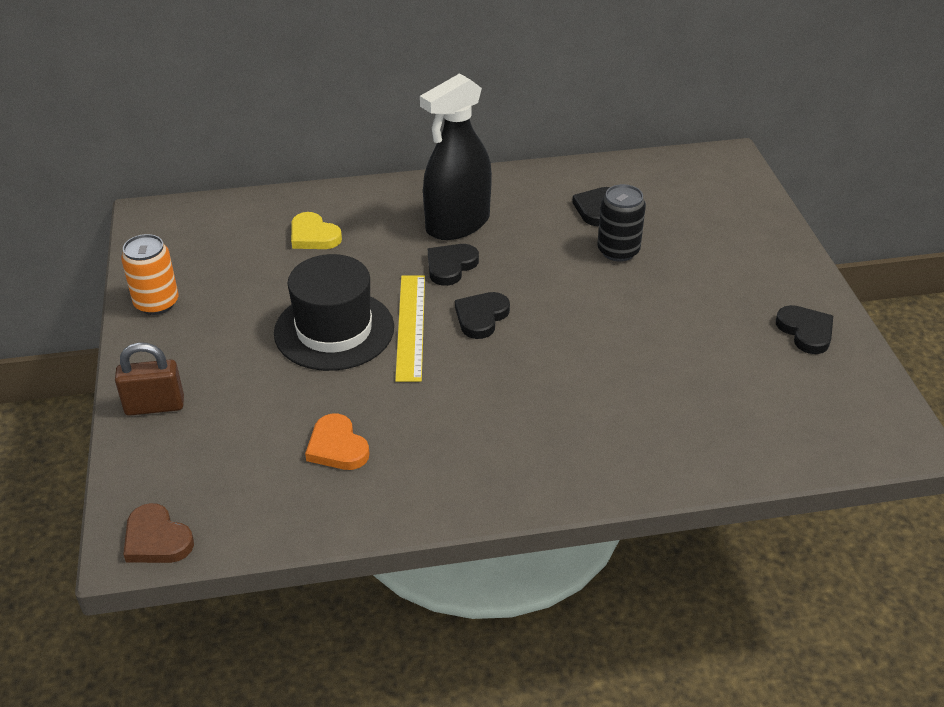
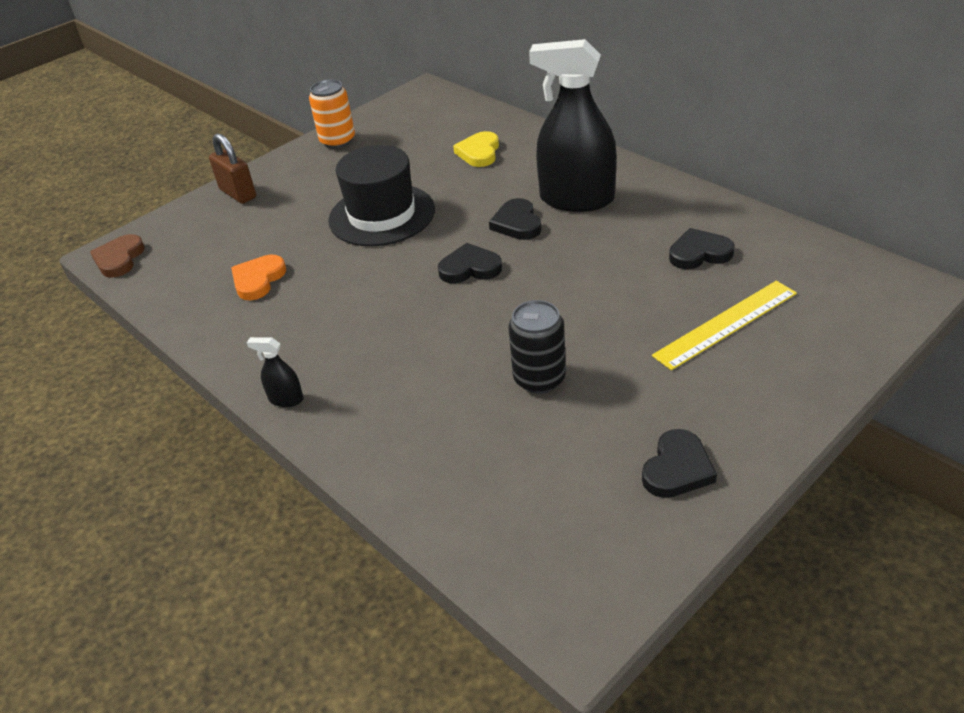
camera: 60 degrees right, 0 degrees up
yellow ruler [395,275,425,382] -> yellow ruler moved to [652,281,797,370]
black heart [428,244,479,286] -> black heart turned 105 degrees counterclockwise [489,198,541,240]
black can [597,184,646,262] -> black can moved to [508,300,566,394]
none -> black spray bottle [247,337,304,407]

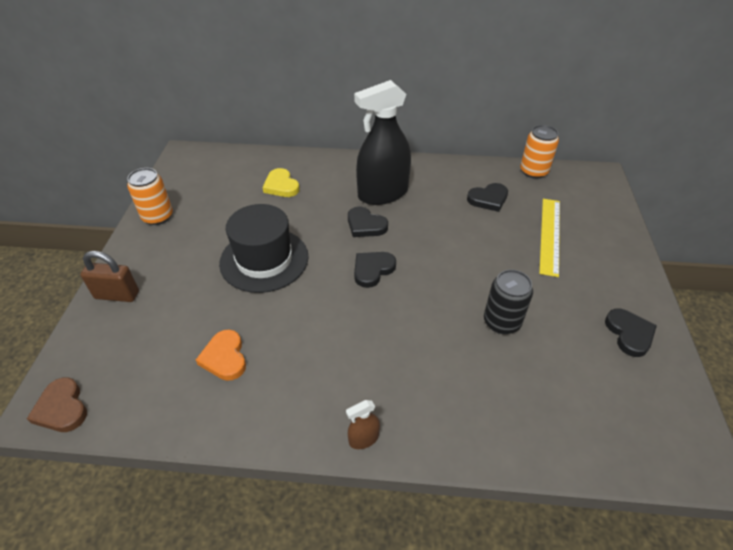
camera: 45 degrees left, 5 degrees up
black spray bottle [247,337,304,407] -> brown spray bottle [346,400,380,449]
black heart [669,228,735,269] -> black heart turned 150 degrees counterclockwise [467,183,508,212]
none -> orange can [520,125,559,179]

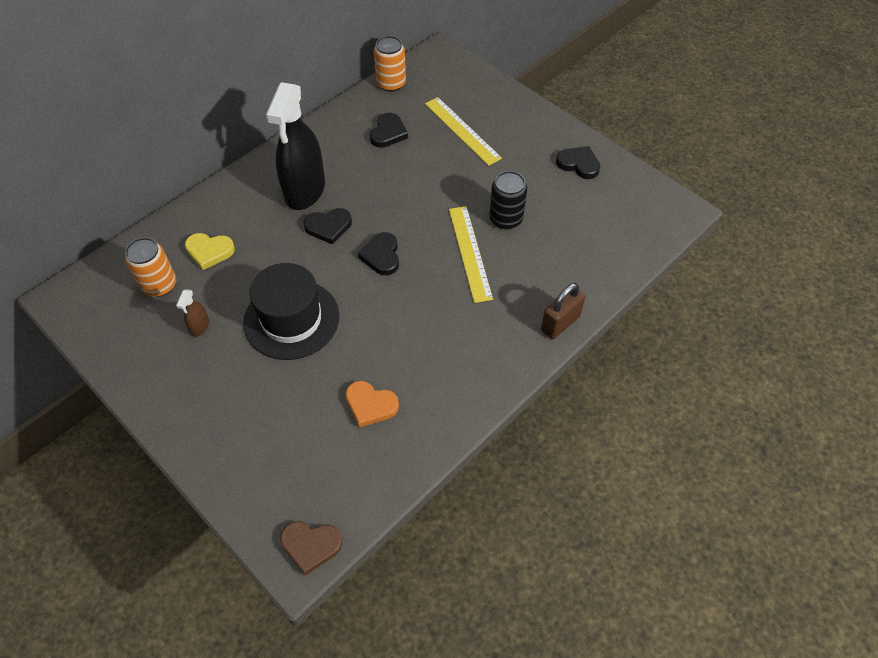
camera: 50 degrees left, 10 degrees up
brown padlock [80,251,139,302] -> brown padlock moved to [541,283,585,339]
orange can [127,168,173,225] -> orange can moved to [125,237,176,297]
brown spray bottle [346,400,380,449] -> brown spray bottle moved to [176,289,209,337]
none -> yellow ruler [449,206,493,303]

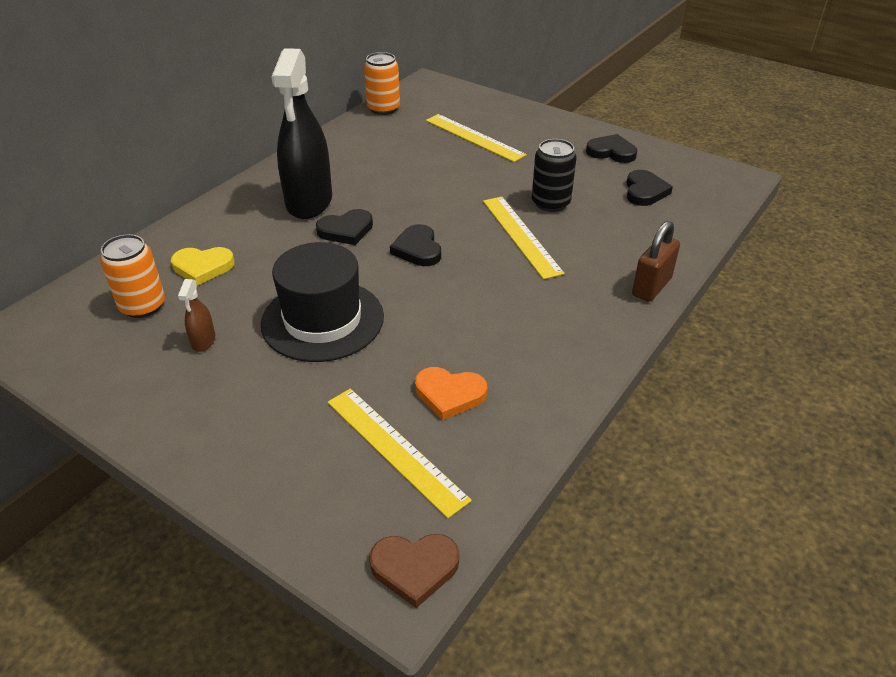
camera: 10 degrees left, 15 degrees down
black heart [370,113,408,148] -> black heart moved to [627,170,673,206]
none -> yellow ruler [328,389,472,518]

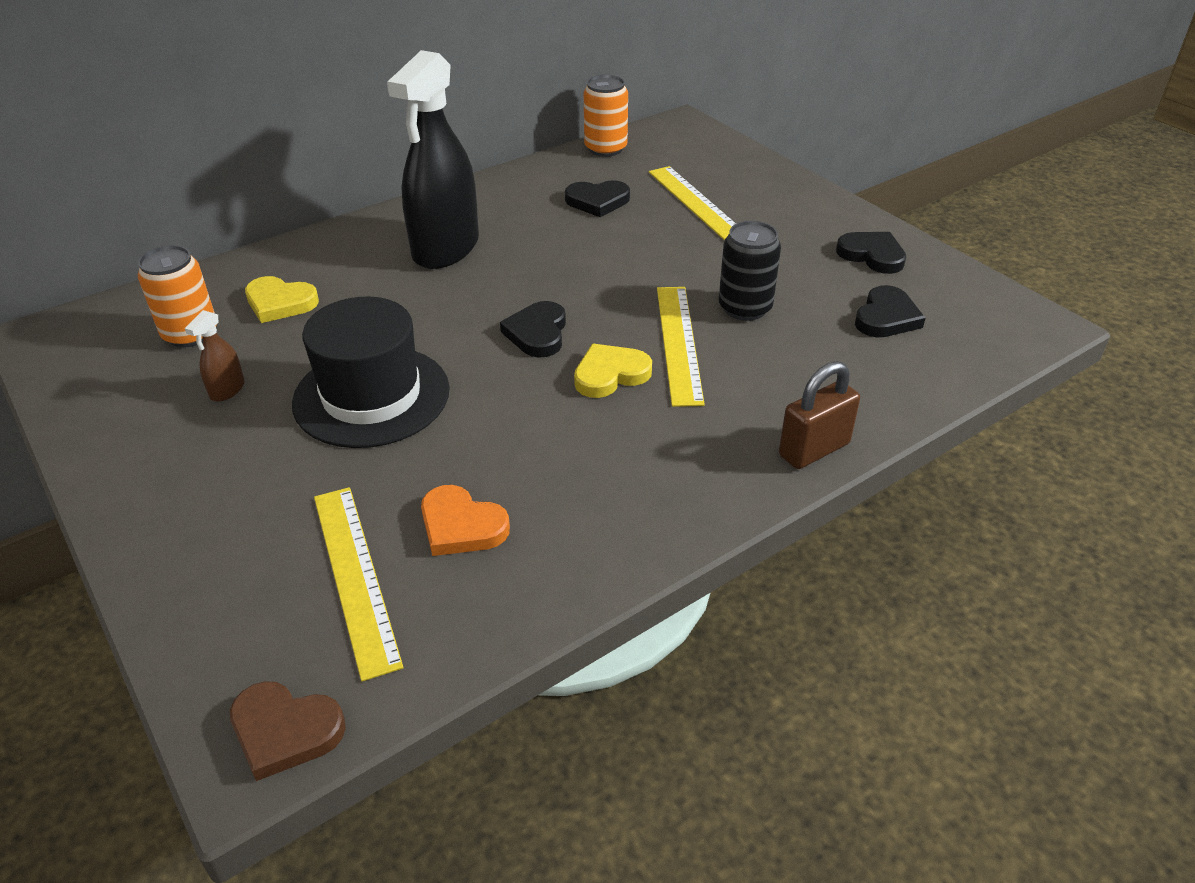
camera: 20 degrees right, 0 degrees up
black heart [316,209,373,245] -> black heart moved to [565,180,630,217]
none -> yellow heart [574,343,652,398]

